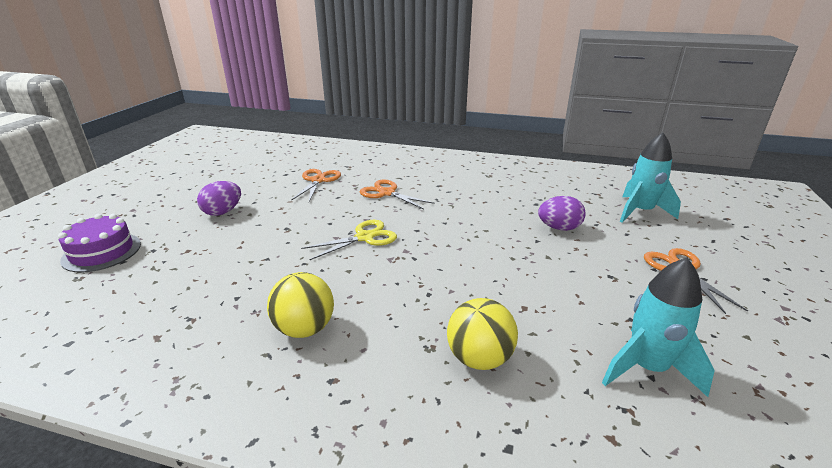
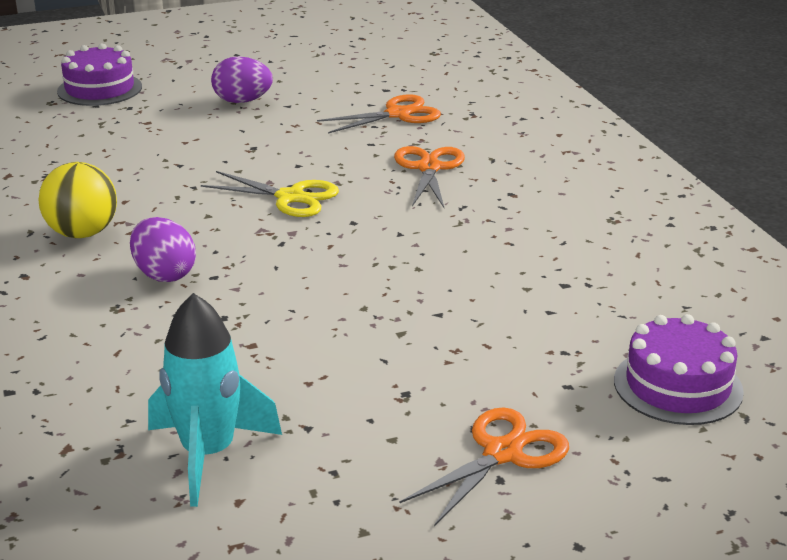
camera: 55 degrees right, 0 degrees up
yellow ball [447,298,518,370] -> none
purple egg [538,196,586,231] -> purple egg moved to [130,217,196,282]
turquoise rocket [620,132,681,223] -> purple cake [614,314,744,425]

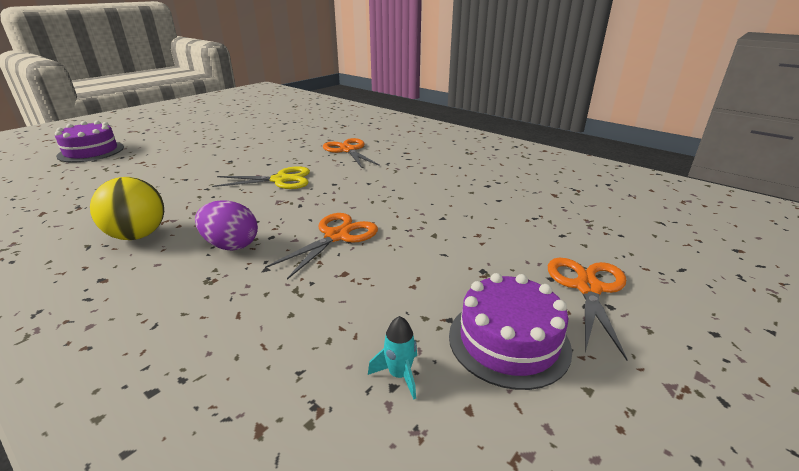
camera: 30 degrees left, 0 degrees up
turquoise rocket [148,293,282,507] -> turquoise rocket [368,316,417,400], size x0.43
purple egg [211,56,273,103] -> none
orange scissors [317,94,441,133] -> orange scissors moved to [265,213,378,280]
purple cake [614,314,744,425] -> purple cake moved to [449,273,572,390]

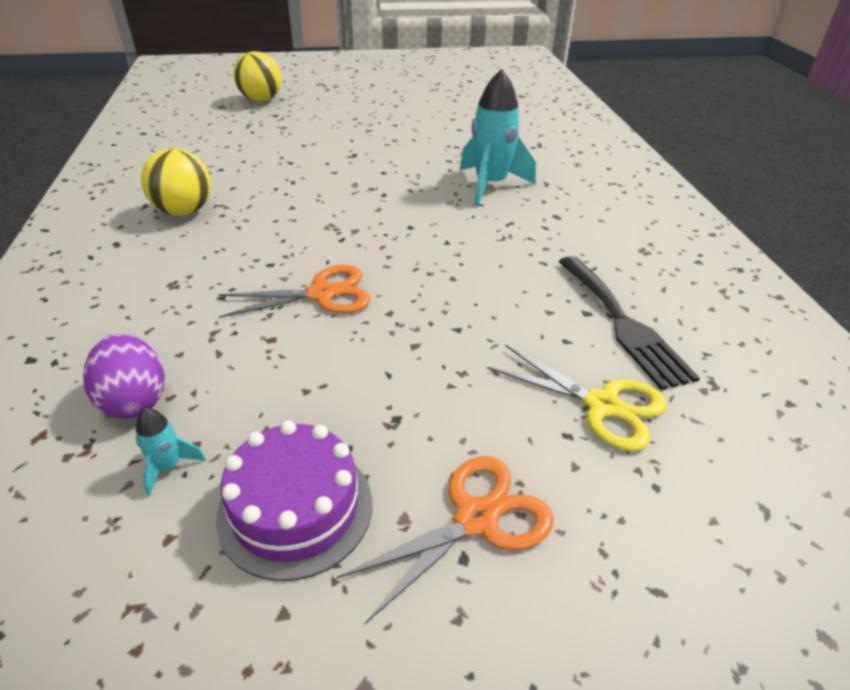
camera: 40 degrees right, 10 degrees up
purple cake [55,121,124,163] -> yellow ball [234,51,281,102]
purple egg [195,200,258,251] -> purple egg moved to [83,334,165,418]
yellow scissors [212,166,310,189] -> yellow scissors moved to [487,344,667,452]
orange scissors [323,138,380,168] -> turquoise rocket [460,69,536,206]
none -> black fork [558,256,700,390]

